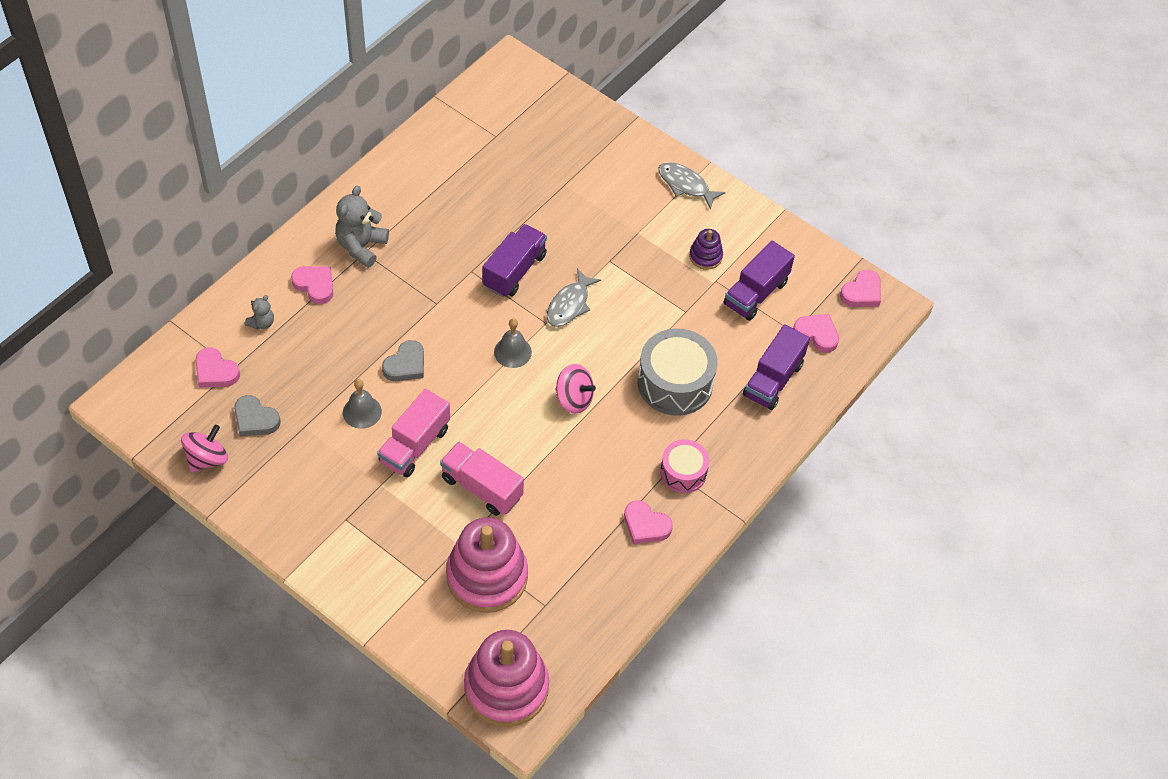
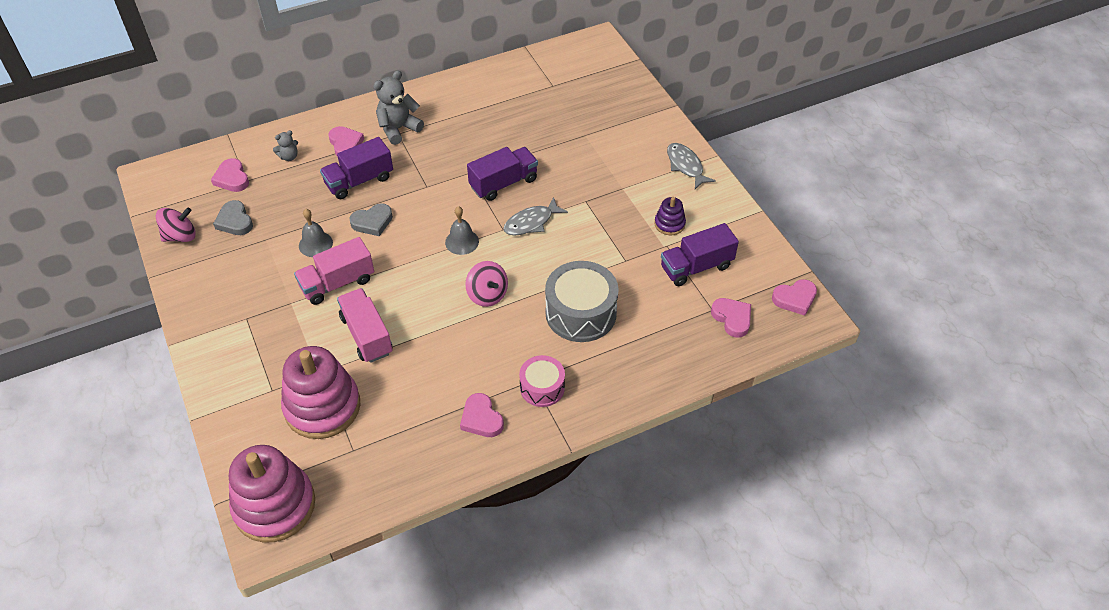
camera: 30 degrees right, 5 degrees down
purple truck [743,324,810,410] -> purple truck moved to [320,137,393,199]

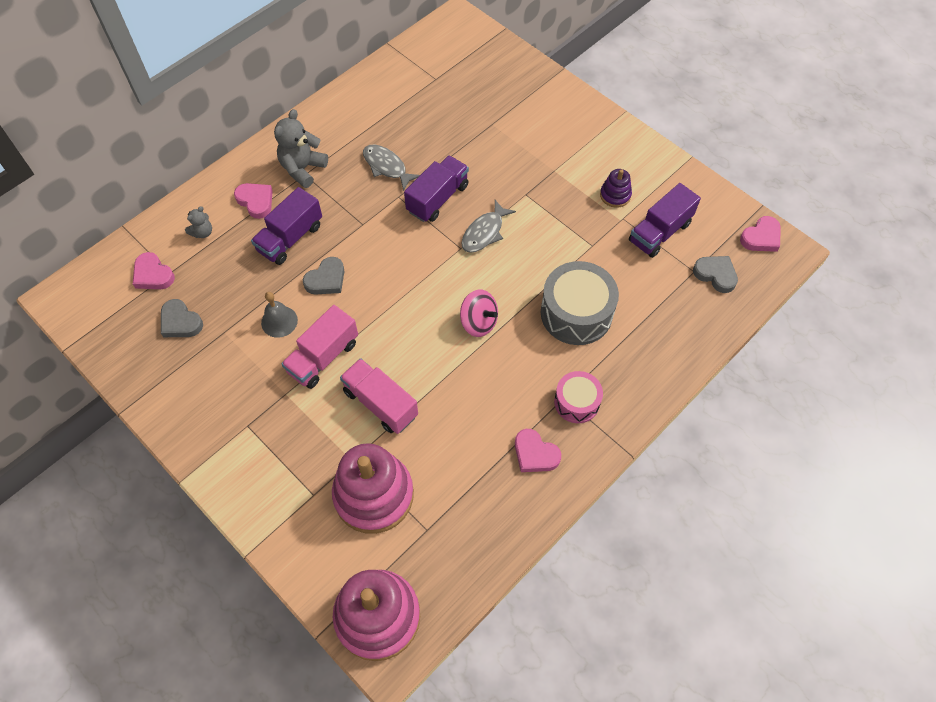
camera: 20 degrees left, 10 degrees up
pink spinning top [155,207,196,242] -> none
grey bell [445,206,479,255] -> none
grey fish [667,143,716,189] -> grey fish moved to [363,145,420,191]
pink heart [711,298,751,338] -> grey heart [693,256,738,293]

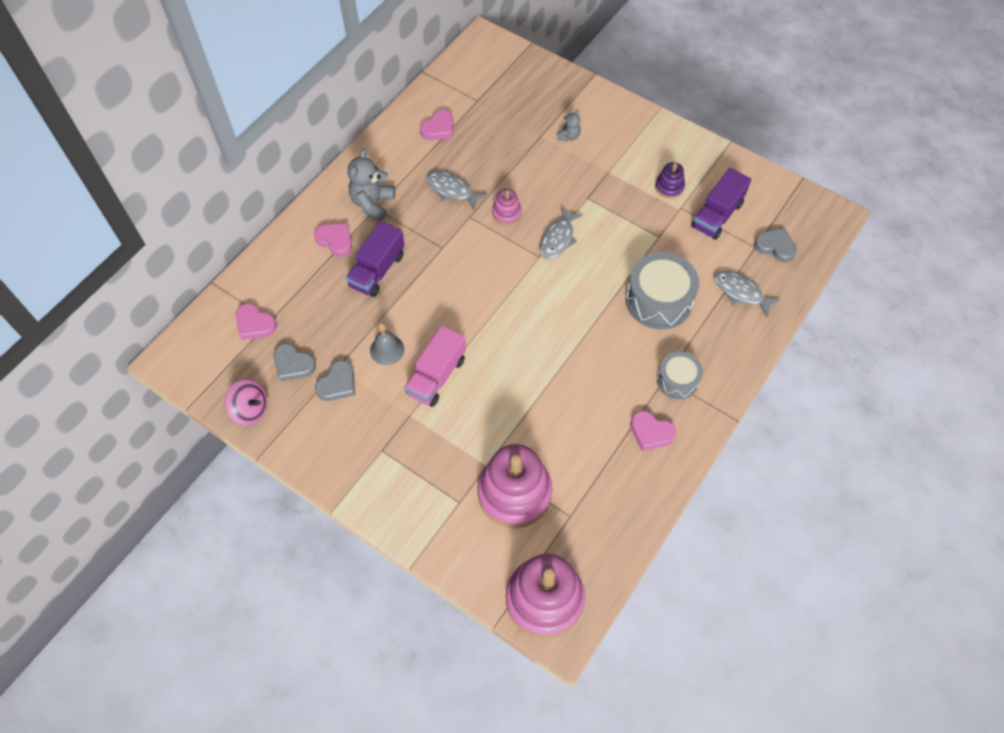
camera: 10 degrees left, 0 degrees up
grey teddy bear [185,206,212,238] -> grey teddy bear moved to [557,110,581,141]
grey heart [303,257,345,295] -> grey heart moved to [315,360,355,401]
pink truck [340,358,418,434] -> none
purple truck [404,155,469,222] -> pink stacking toy [492,189,522,225]
pink spinning top [460,290,498,337] -> pink spinning top moved to [225,379,268,426]
pink drum [554,371,603,423] -> grey drum [657,351,703,399]
pink heart [740,216,781,252] -> pink heart moved to [420,109,453,140]
none -> grey fish [714,270,780,317]

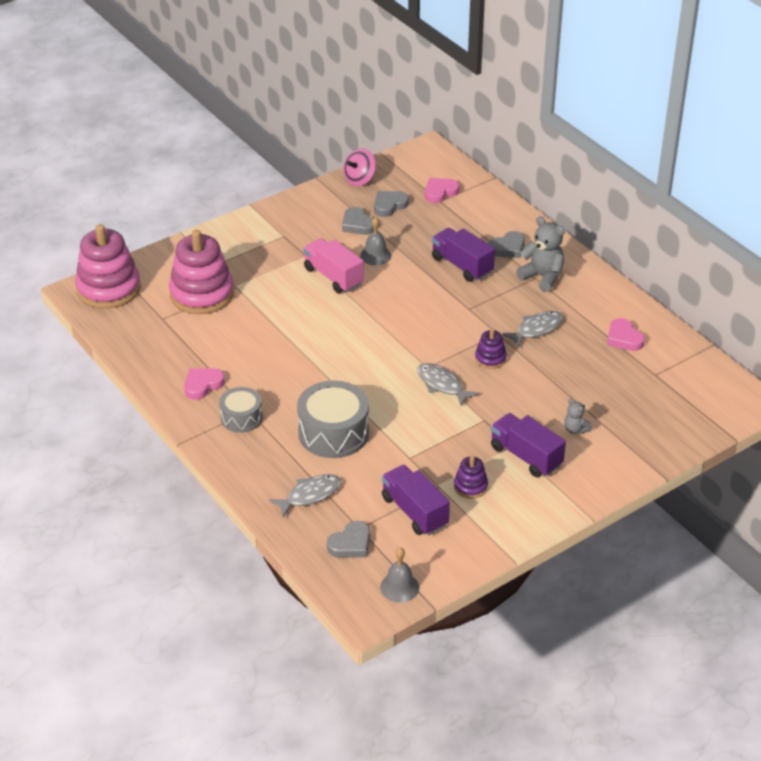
camera: 110 degrees right, 20 degrees down
pink heart [314,223,352,257] -> grey heart [489,231,525,258]
pink stacking toy [492,189,522,225] -> purple stacking toy [475,329,507,369]
none -> grey bell [380,547,419,603]
none -> purple truck [491,413,566,477]

